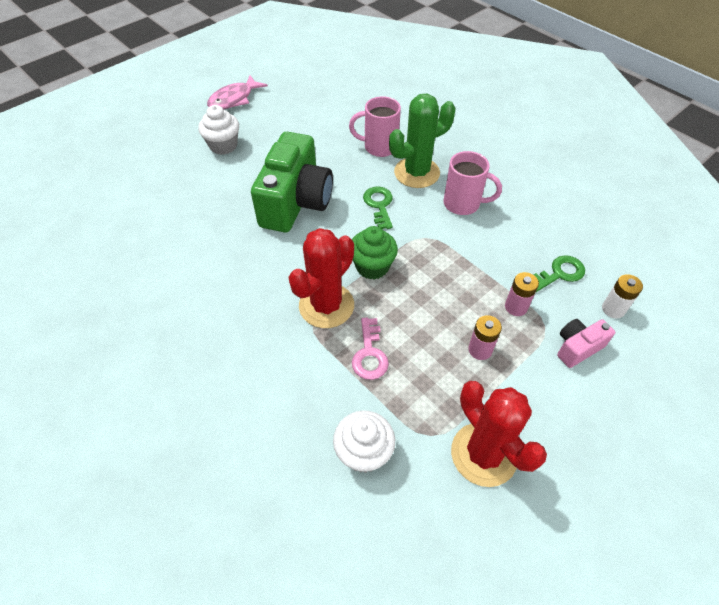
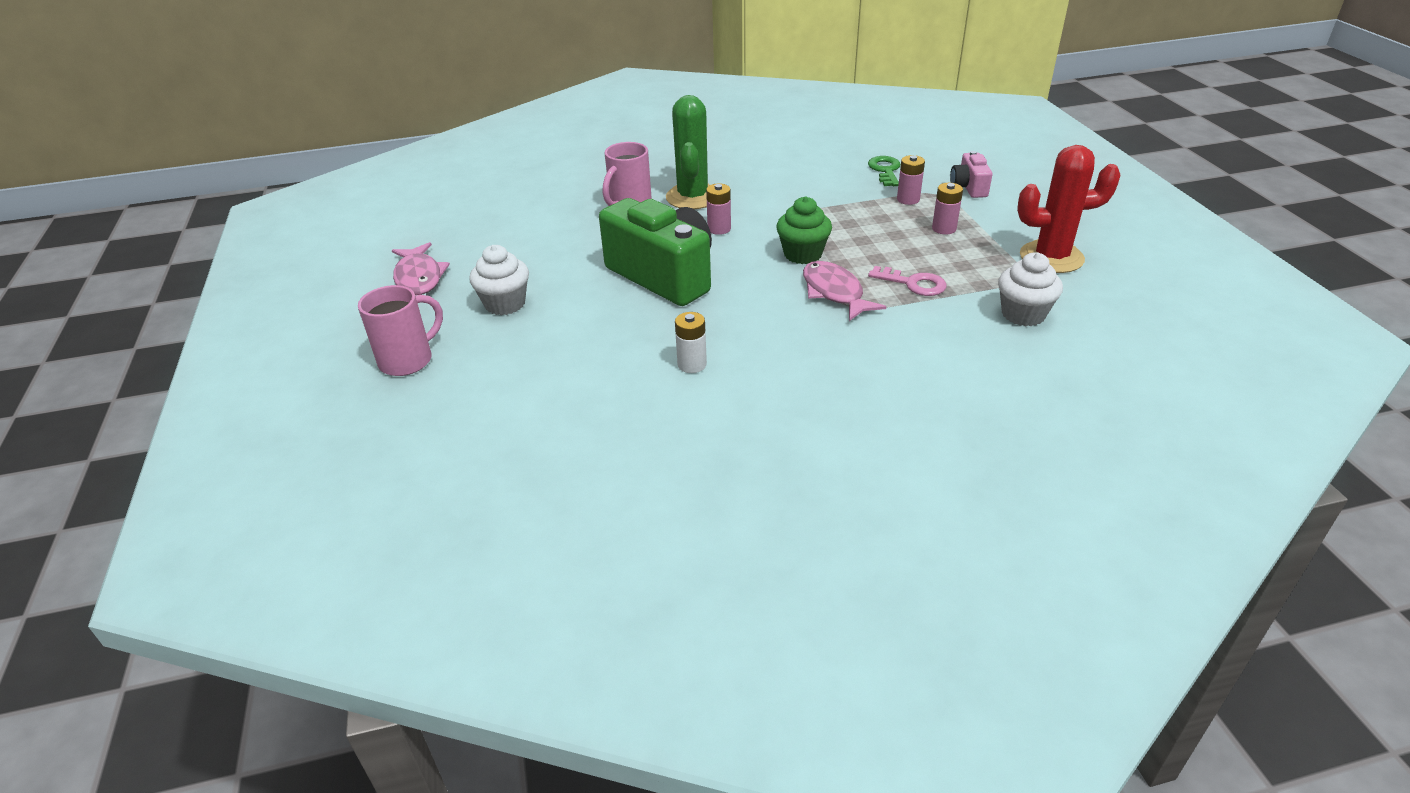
camera: 60 degrees left, 15 degrees down
red cactus [289,228,354,328] -> pink fish [803,261,886,321]
green key [363,186,393,229] -> pink battery [706,183,731,235]
pink mug [443,151,502,215] -> pink mug moved to [358,285,443,376]
white battery [602,274,643,319] -> white battery moved to [675,312,707,373]

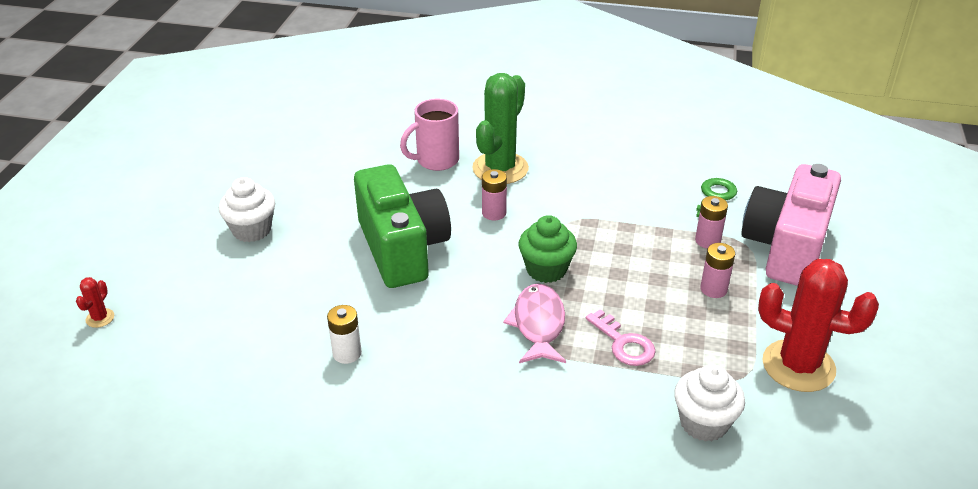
camera: 25 degrees right, 0 degrees up
pink mug [358,285,443,376] -> none
pink fish [392,242,450,295] -> none
pink camera [950,151,992,198] -> pink camera [741,164,841,286], size x2.13
none -> red cactus [76,277,114,328]

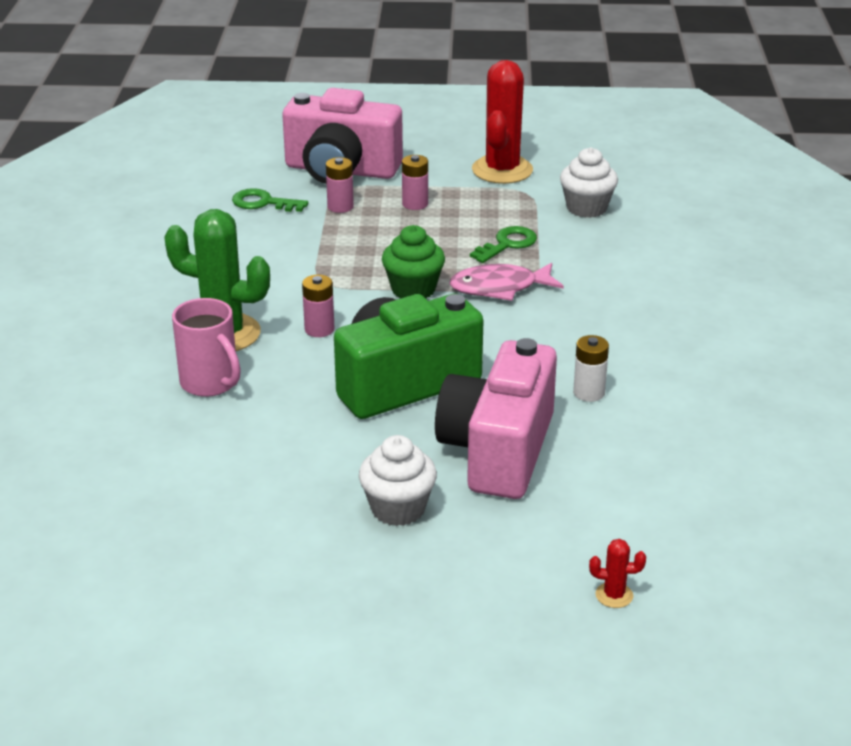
camera: 100 degrees left, 5 degrees down
pink key [586,309,656,366] -> green key [470,226,537,263]
none -> pink camera [435,338,557,499]

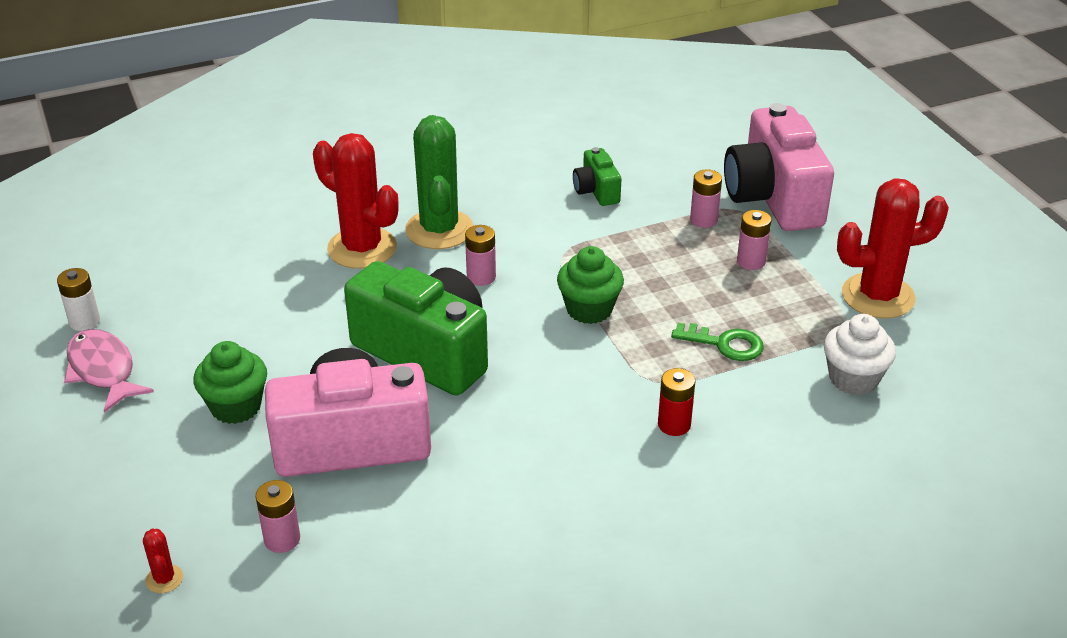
camera: 65 degrees right, 5 degrees up
pink mug [172,298,241,397] -> red cactus [313,133,398,269]
green key [232,188,308,212] -> none
white cupcake [359,435,437,526] -> green cupcake [194,341,267,424]
pink fish [449,263,564,301] -> pink fish moved to [64,329,154,413]
white battery [573,335,609,402] -> white battery moved to [57,268,100,331]
none -> pink battery [255,480,300,553]
none -> green camera [573,147,621,206]
none -> red battery [658,368,695,436]

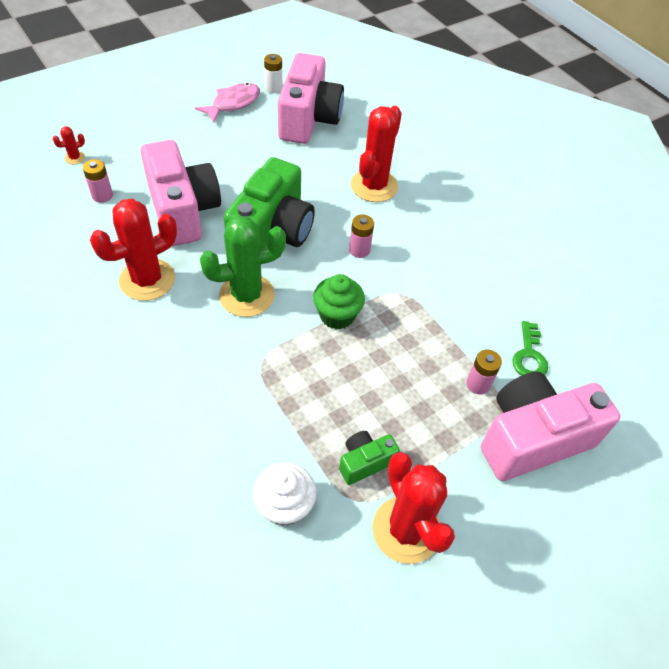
camera: 75 degrees right, 15 degrees up
green cupcake [194,341,267,424] -> none
green cactus [405,115,474,249] -> green cactus moved to [200,216,286,317]
green camera [573,147,621,206] -> green camera moved to [339,431,400,485]
red battery [658,368,695,436] -> none
green key [671,323,764,361] -> green key moved to [512,321,548,376]
pink battery [737,210,772,270] -> none
none -> red cactus [90,199,177,301]
none -> pink camera [278,53,344,144]

